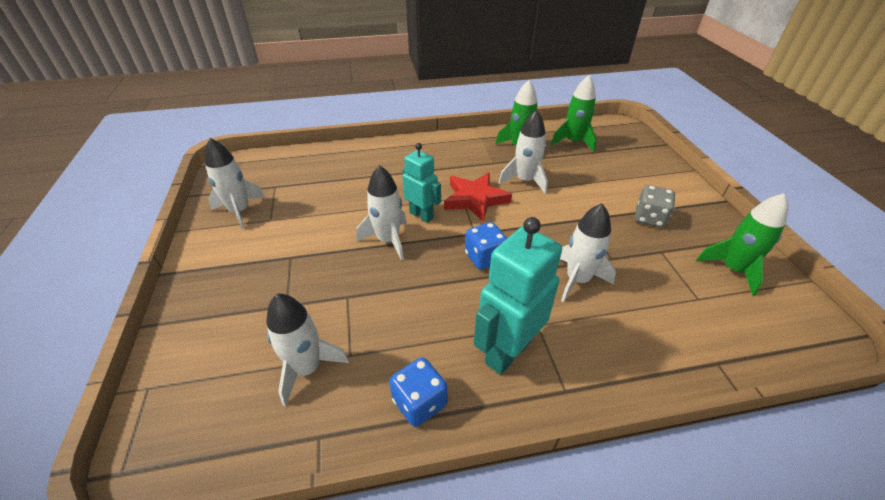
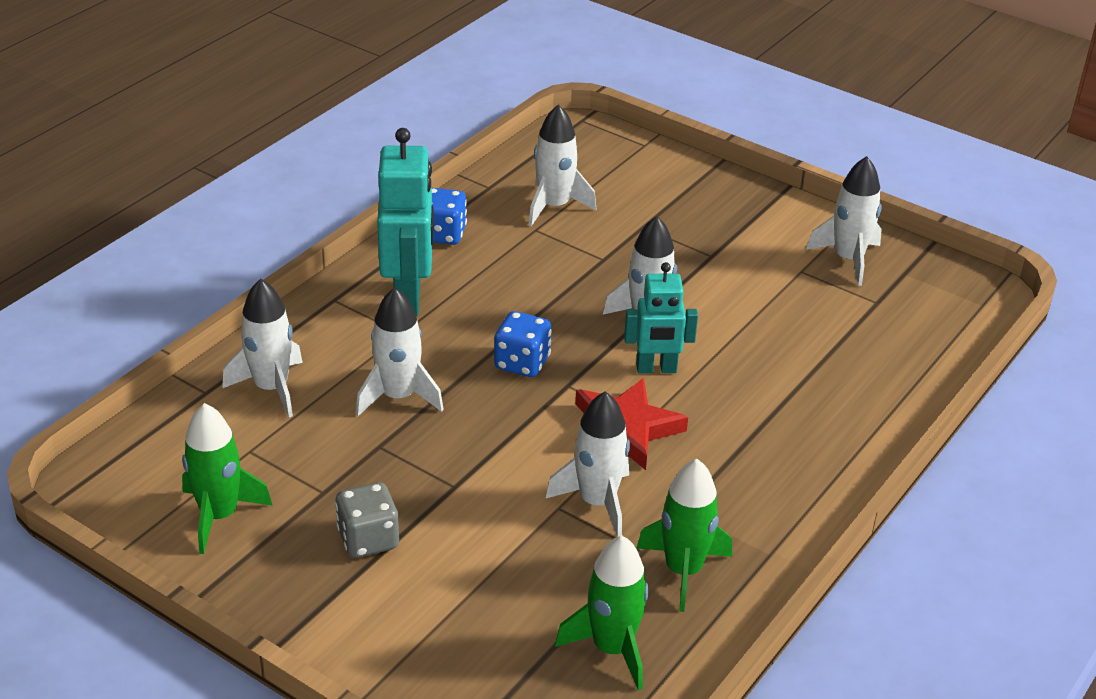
camera: 135 degrees right, 5 degrees down
none -> white rocket [222,279,303,417]

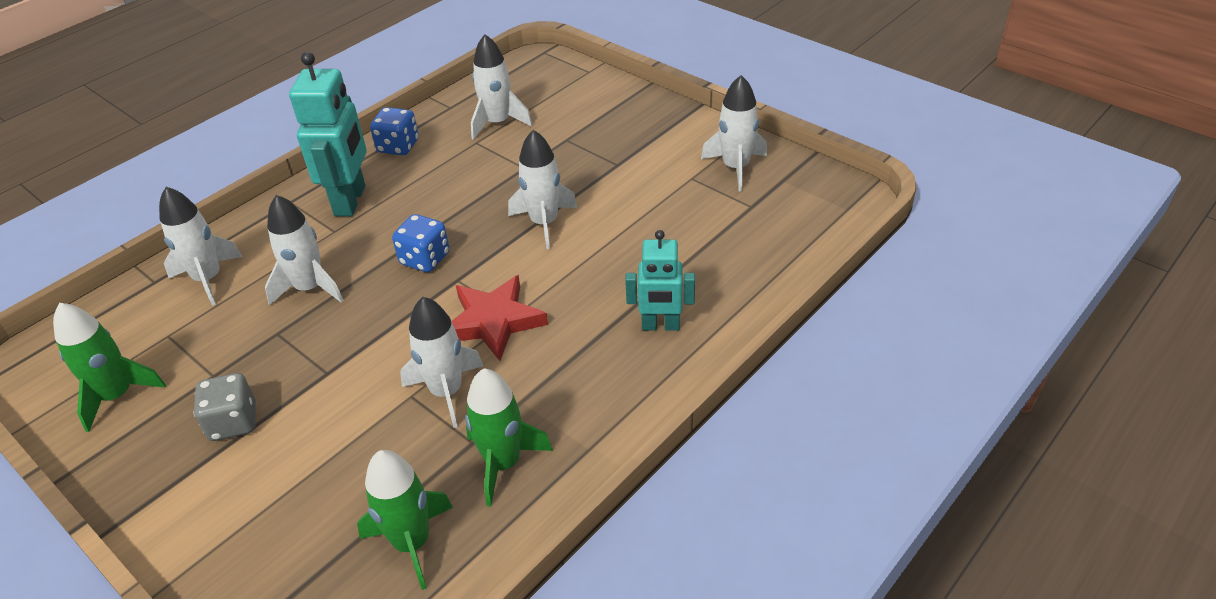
camera: 10 degrees right, 5 degrees up
turquoise robot [624,262,698,374] -> turquoise robot moved to [625,230,695,331]

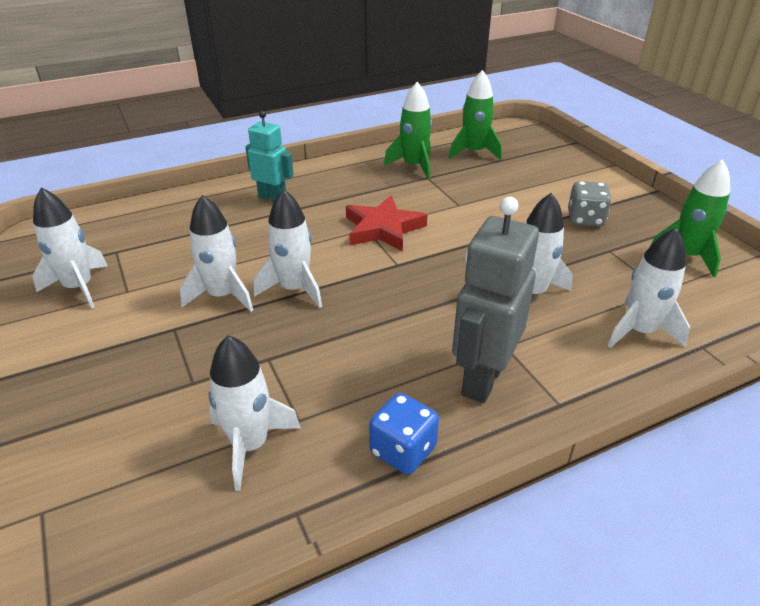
camera: 160 degrees left, 5 degrees down
turquoise robot [289,52,367,216] -> grey robot [452,197,539,403]
blue dice [392,214,449,272] -> none
white rocket [400,297,483,428] -> white rocket moved to [180,195,253,312]

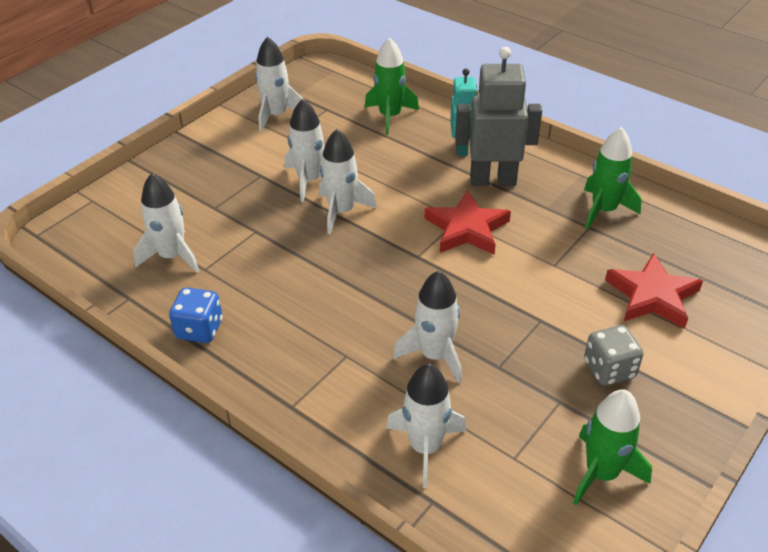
camera: 65 degrees right, 5 degrees up
green rocket [449,70,502,160] -> green rocket moved to [365,37,419,135]
grey robot [452,197,539,403] -> grey robot moved to [455,47,542,186]
none -> red star [605,253,703,329]

